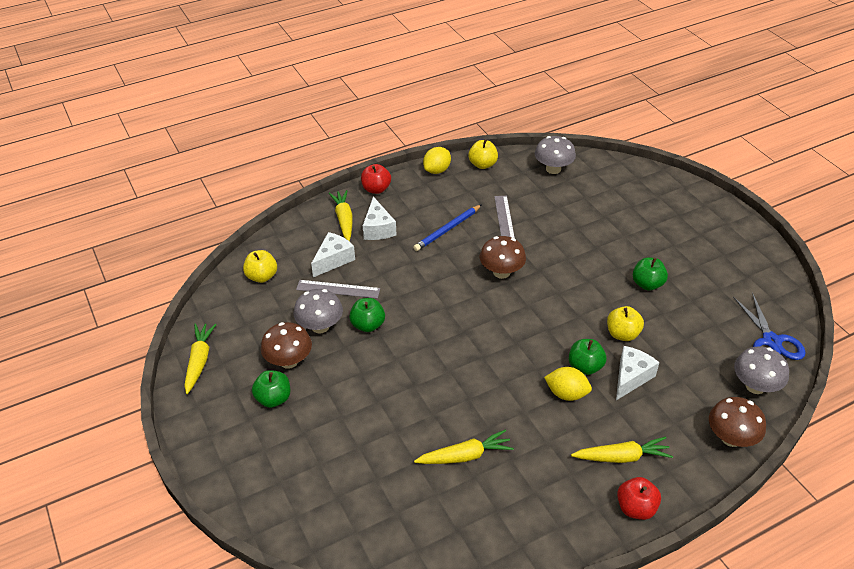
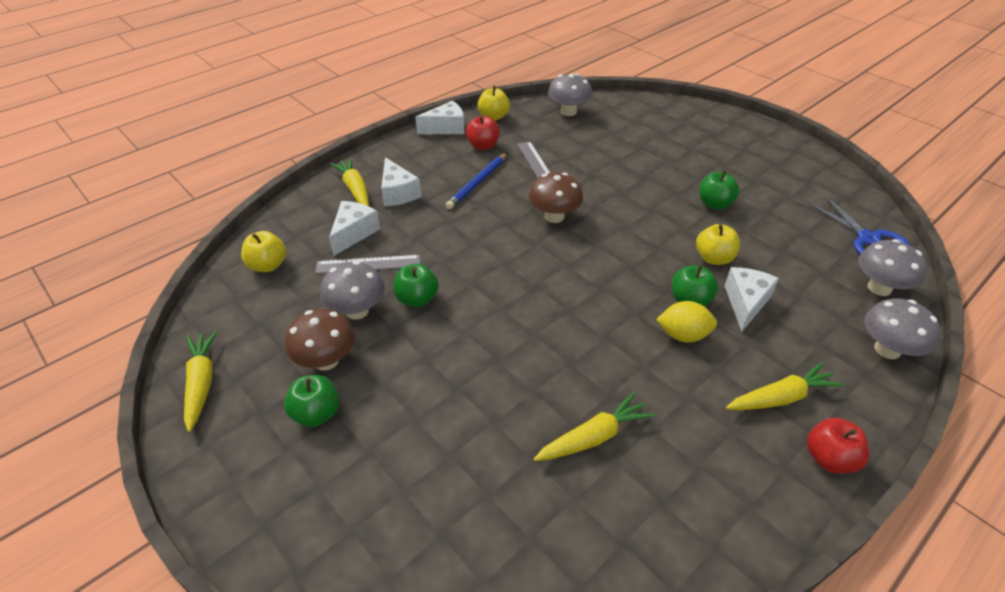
camera: 15 degrees left, 0 degrees up
red apple [361,164,391,194] -> red apple moved to [466,116,500,150]
yellow lemon [423,147,451,174] -> white cheese [415,101,464,134]
brown mushroom [709,397,766,447] -> grey mushroom [864,298,941,359]

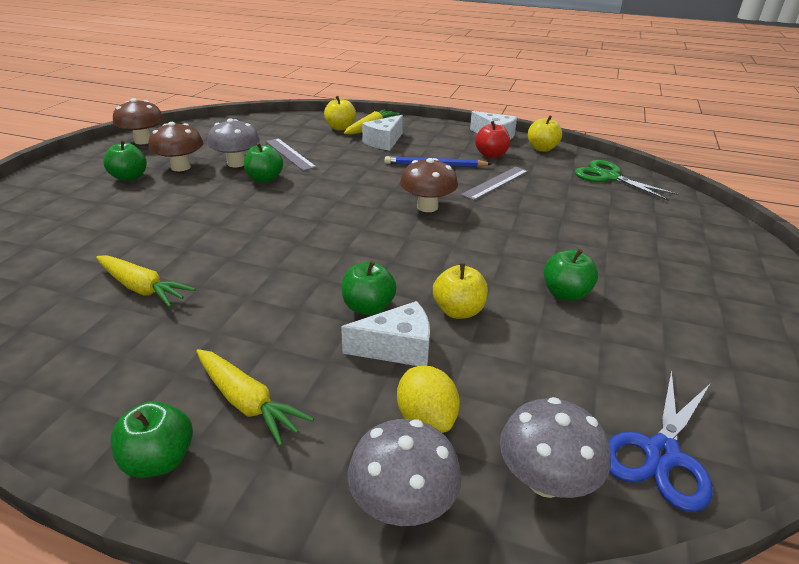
camera: 60 degrees right, 10 degrees down
yellow carrot [184,330,218,432] -> brown mushroom [113,98,164,144]
yellow apple [241,231,286,272] -> yellow apple moved to [324,96,356,130]
white cheese [329,201,380,256] -> none
grey mushroom [548,73,592,116] -> green scissors [575,160,679,201]
yellow lemon [656,301,717,342] -> yellow lemon moved to [397,365,460,433]
red apple [807,418,869,473] -> green apple [111,401,193,478]

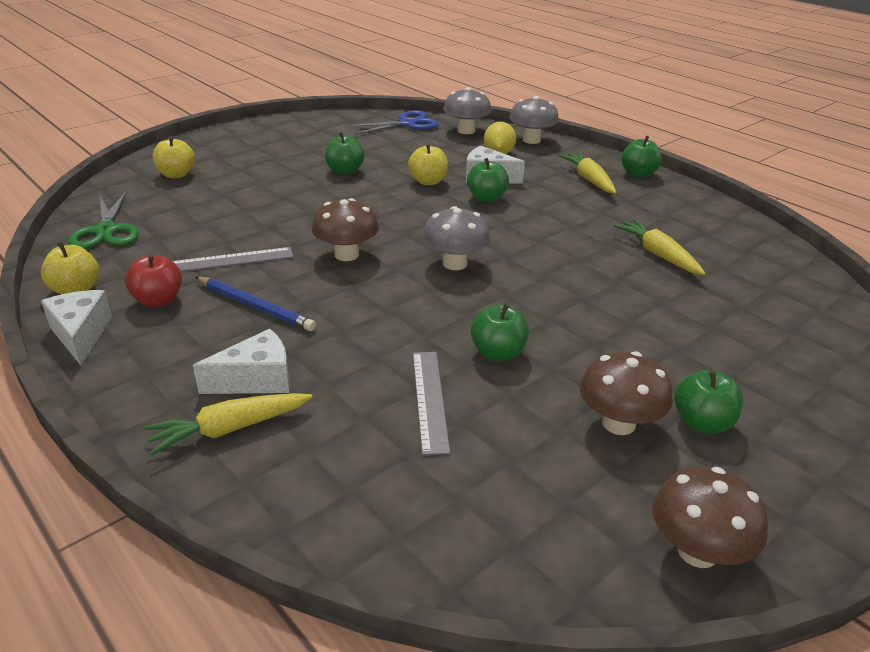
camera: 150 degrees left, 0 degrees up
grey mushroom [207,118,260,167] -> grey mushroom moved to [422,206,490,270]
yellow apple [324,96,356,130] -> yellow apple moved to [153,136,195,178]

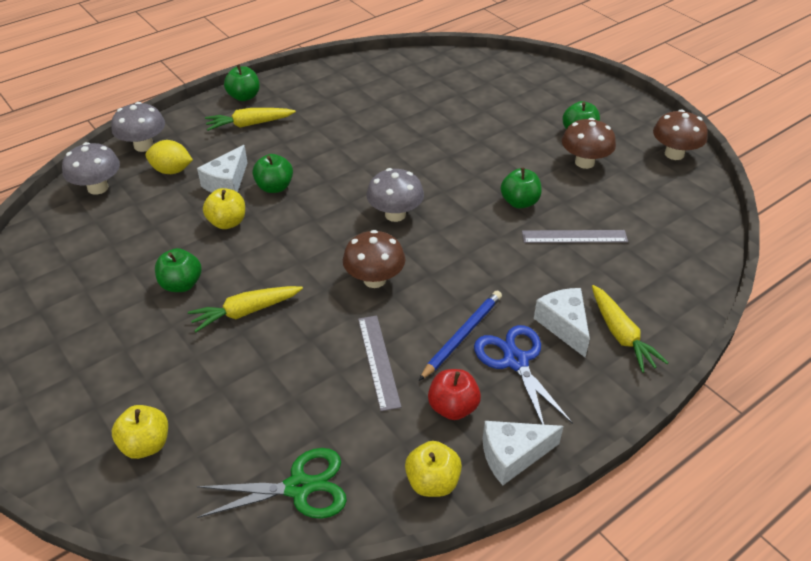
camera: 85 degrees left, 10 degrees up
blue scissors [347,110,439,135] -> blue scissors moved to [474,325,573,425]
yellow carrot [613,219,706,275] -> yellow carrot moved to [188,286,303,332]

